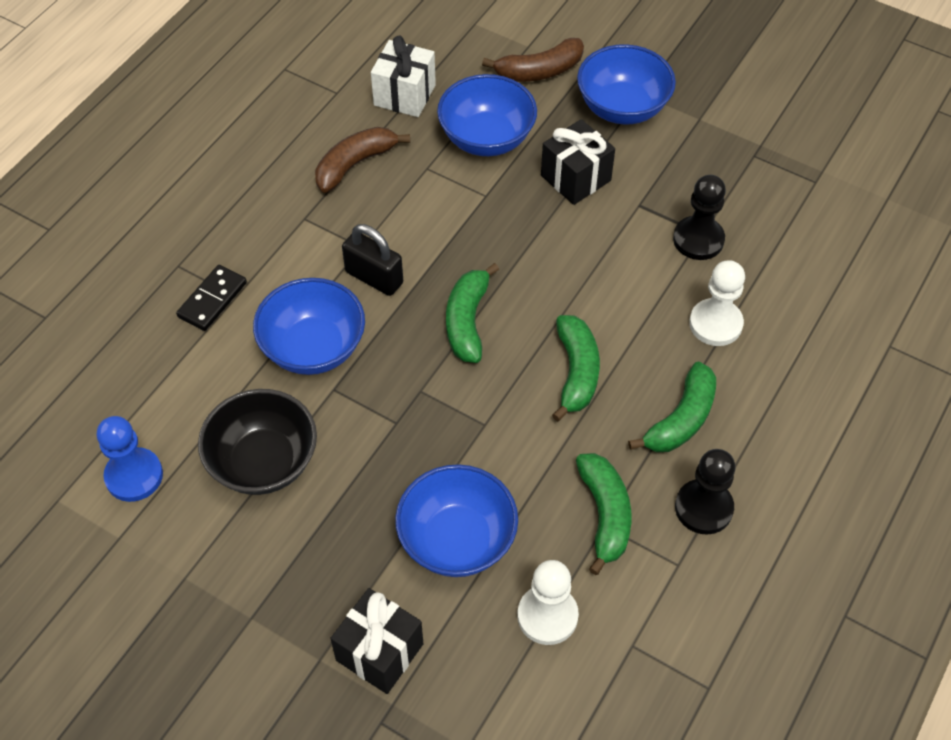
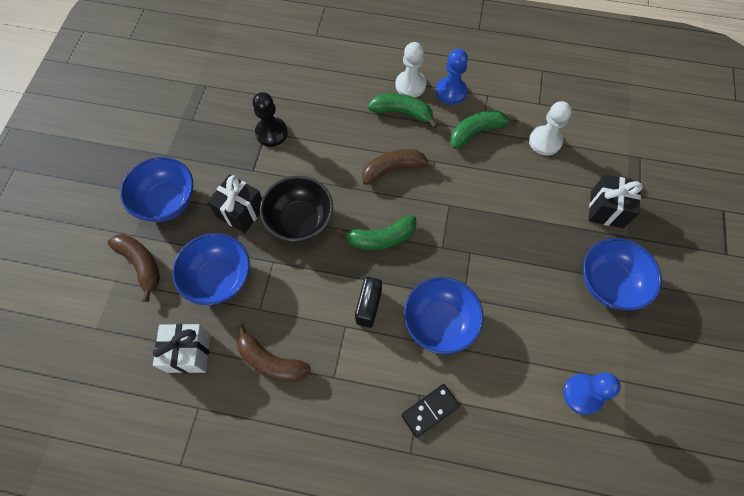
camera: 110 degrees left, 10 degrees up
black domino [176,265,247,331] -> black domino turned 45 degrees counterclockwise [401,384,460,438]
black bowl [198,389,317,495] -> black bowl moved to [260,176,333,242]
blue bowl [395,464,518,577] -> blue bowl moved to [583,238,662,311]
green banana [552,315,600,421] -> brown banana [362,149,436,185]
black pawn [675,449,736,535] -> blue pawn [436,49,468,105]
white pawn [689,260,745,346] -> white pawn moved to [395,42,426,98]

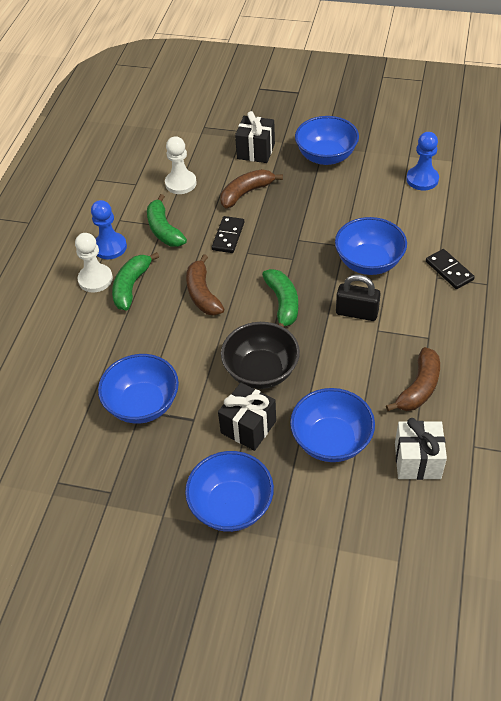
camera: 85 degrees left, 15 degrees down
brown banana [107,234,160,302] -> brown banana moved to [220,169,283,208]
black pawn [253,92,288,147] -> blue bowl [98,354,179,424]
none -> black domino [212,216,245,253]

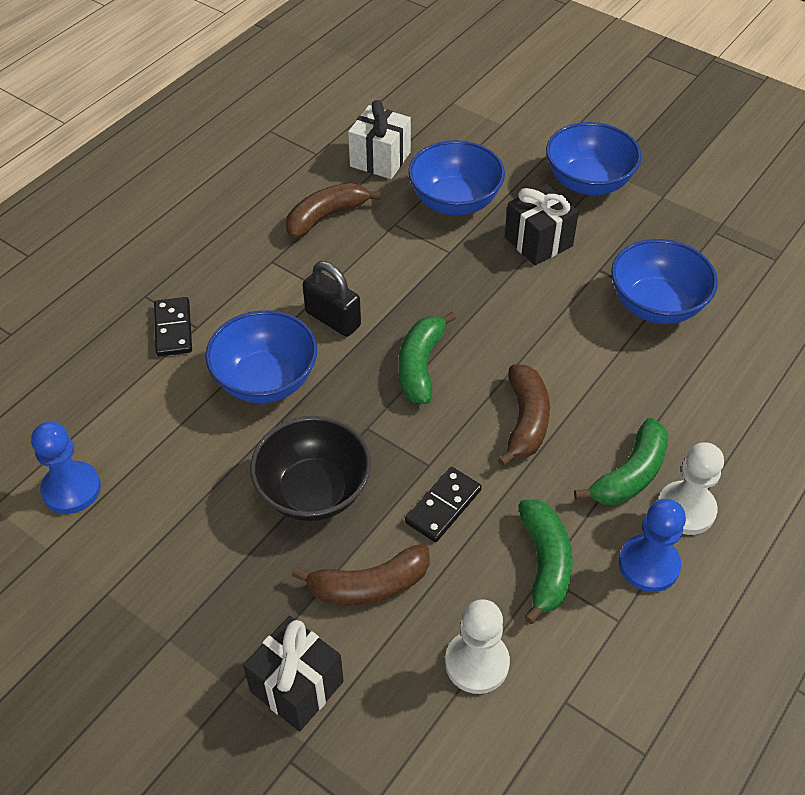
camera: 160 degrees left, 0 degrees up
black bowl [221,322,300,389] -> black bowl moved to [250,416,371,521]
blue bowl [295,116,359,165] -> none

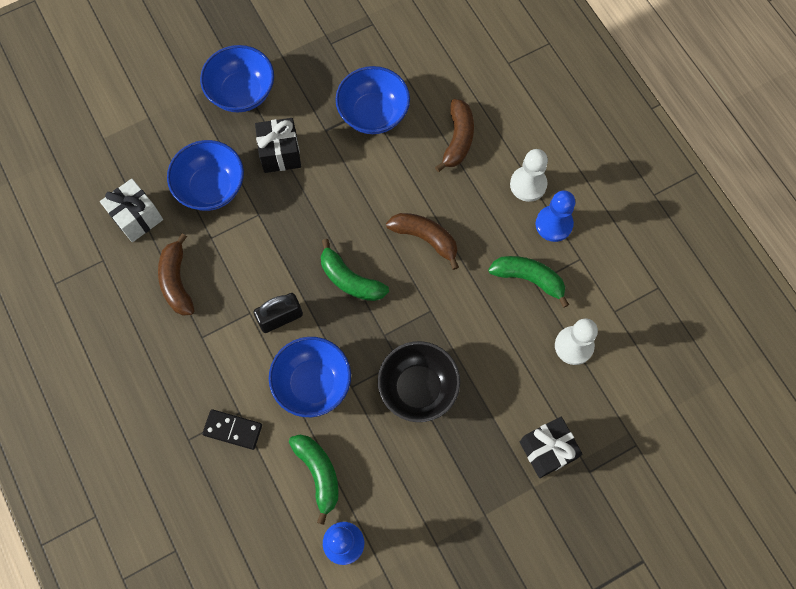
camera: 65 degrees left, 20 degrees up
brown banana [292,544,430,606] -> brown banana moved to [435,99,474,172]
black domino [405,467,482,542] -> none
green banana [574,418,668,505] -> green banana moved to [289,435,339,525]

